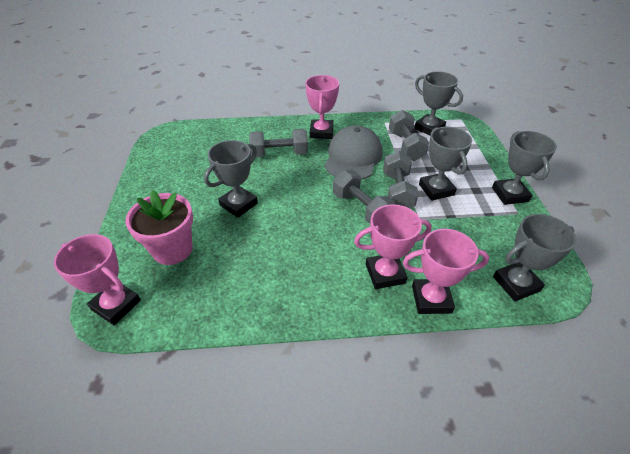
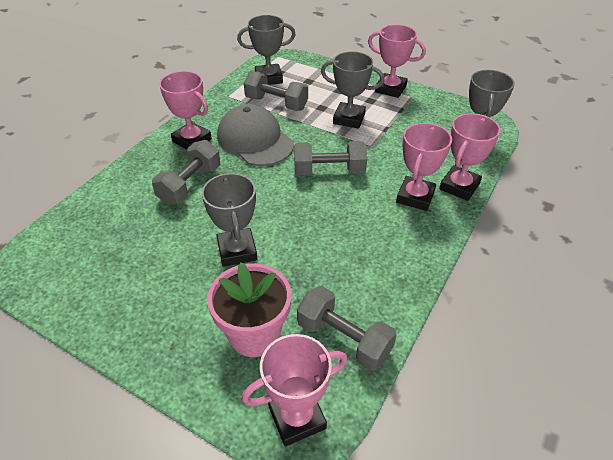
camera: 55 degrees left, 0 degrees up
grey dumbbell [383,151,419,208] -> grey dumbbell moved to [297,286,397,371]
grey trophy [492,131,557,205] -> pink trophy [368,25,426,98]

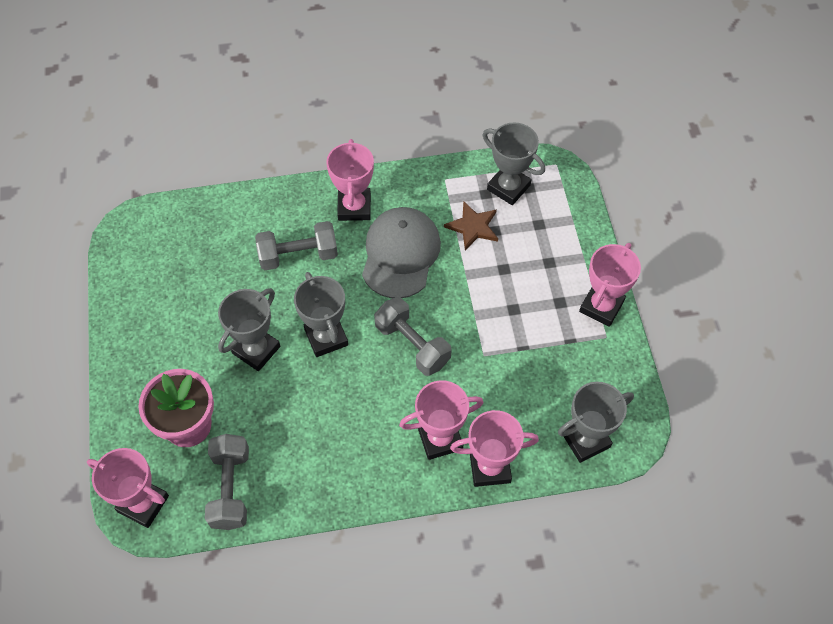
camera: 50 degrees right, 15 degrees up
grey dumbbell [244,71,308,111] -> brown star [444,201,498,250]
grey trophy [321,51,384,129] -> grey trophy moved to [294,272,348,357]
pink trophy [368,25,426,98] -> pink trophy turned 45 degrees clockwise [579,243,641,327]

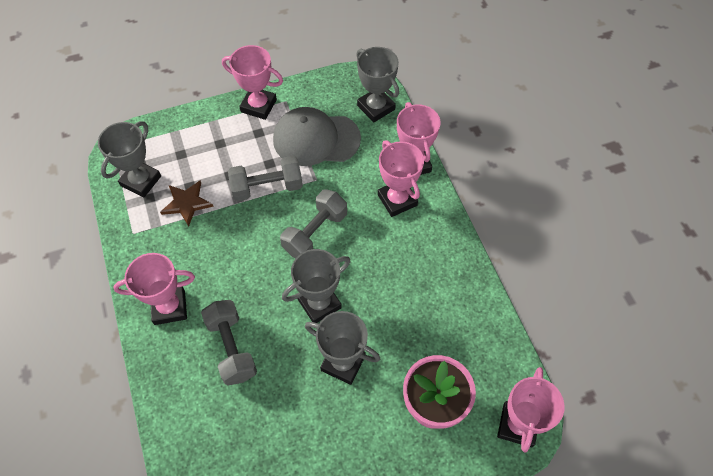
camera: 100 degrees left, 0 degrees up
grey dumbbell [205,434,249,530] -> grey dumbbell moved to [228,156,303,201]
grey cap [362,207,441,298] -> grey cap moved to [273,107,361,166]

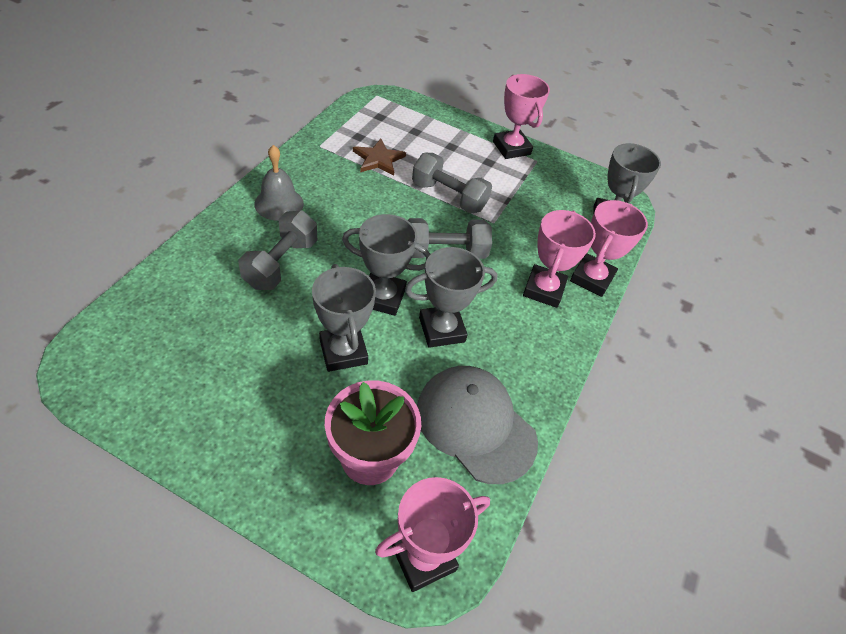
camera: 40 degrees right, 10 degrees down
grey trophy [98,121,161,198] -> grey trophy moved to [405,247,498,348]
pink trophy [113,253,195,325] -> grey bell [254,145,304,221]
grey cap [273,107,361,166] -> grey cap moved to [417,366,538,484]

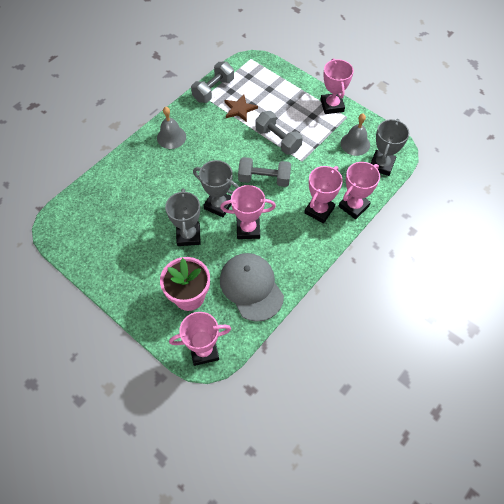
camera: 20 degrees right, 10 degrees up
grey dumbbell [239,211,317,290] -> grey dumbbell moved to [191,62,234,103]
grey trophy [405,247,498,348] -> pink trophy [220,185,276,239]
none -> grey bell [341,114,370,156]

